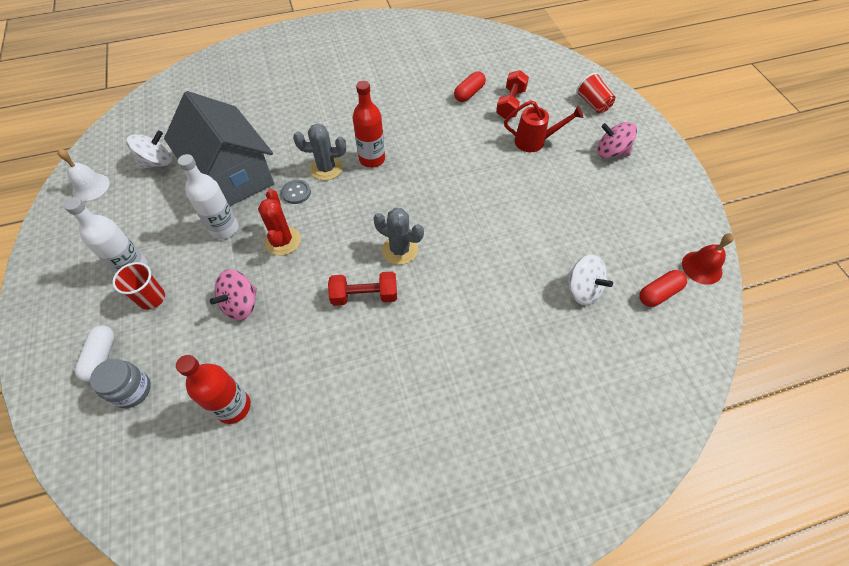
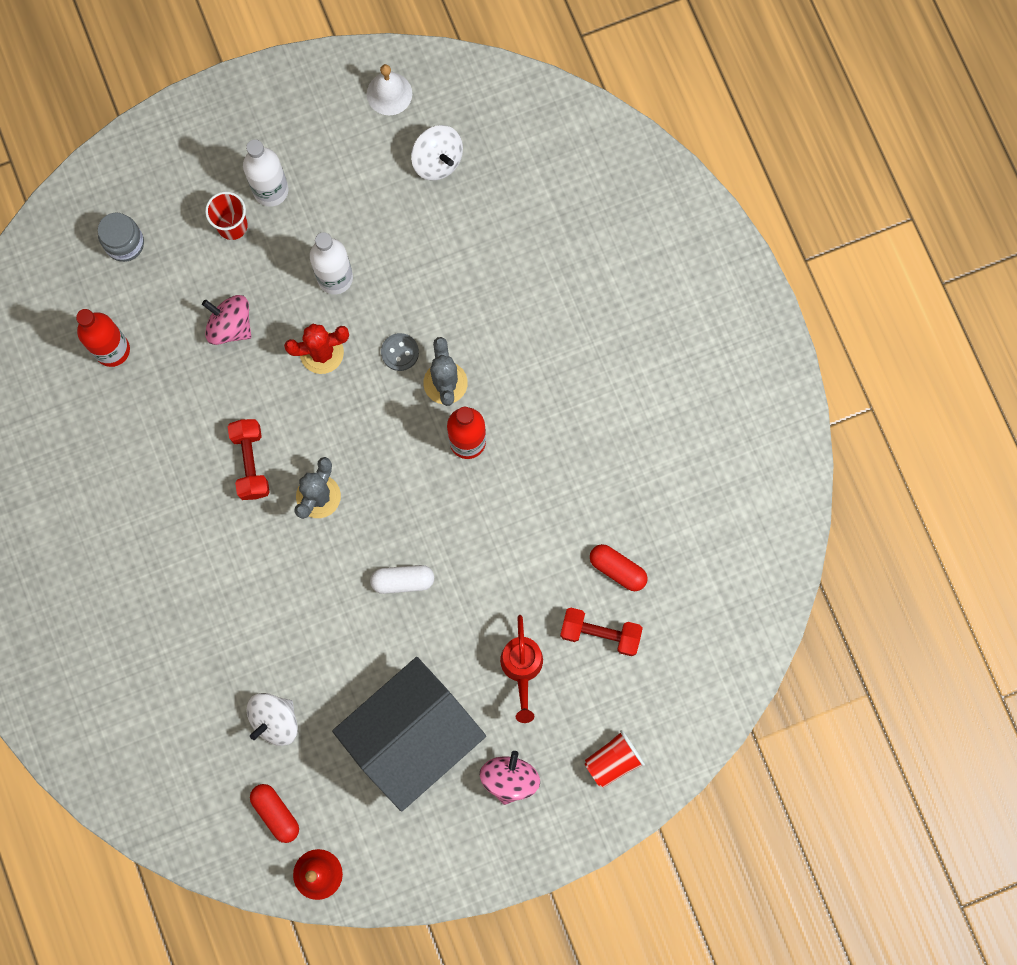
camera: 85 degrees right, 20 degrees up
white capsule [75,325,115,382] -> white capsule moved to [370,565,434,594]
grey house [164,91,274,206] -> grey house moved to [332,657,486,812]

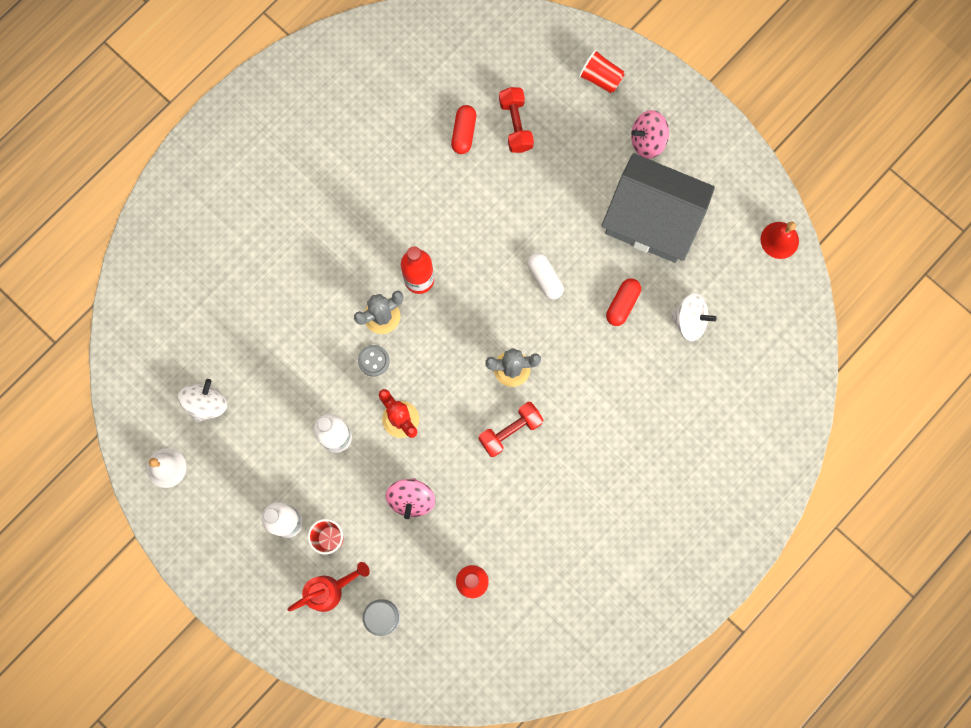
camera: 115 degrees left, 0 degrees up
red capsule [250,784,299,843] -> red capsule moved to [606,278,641,326]
red watering can [500,615,543,723] -> red watering can moved to [288,562,370,612]

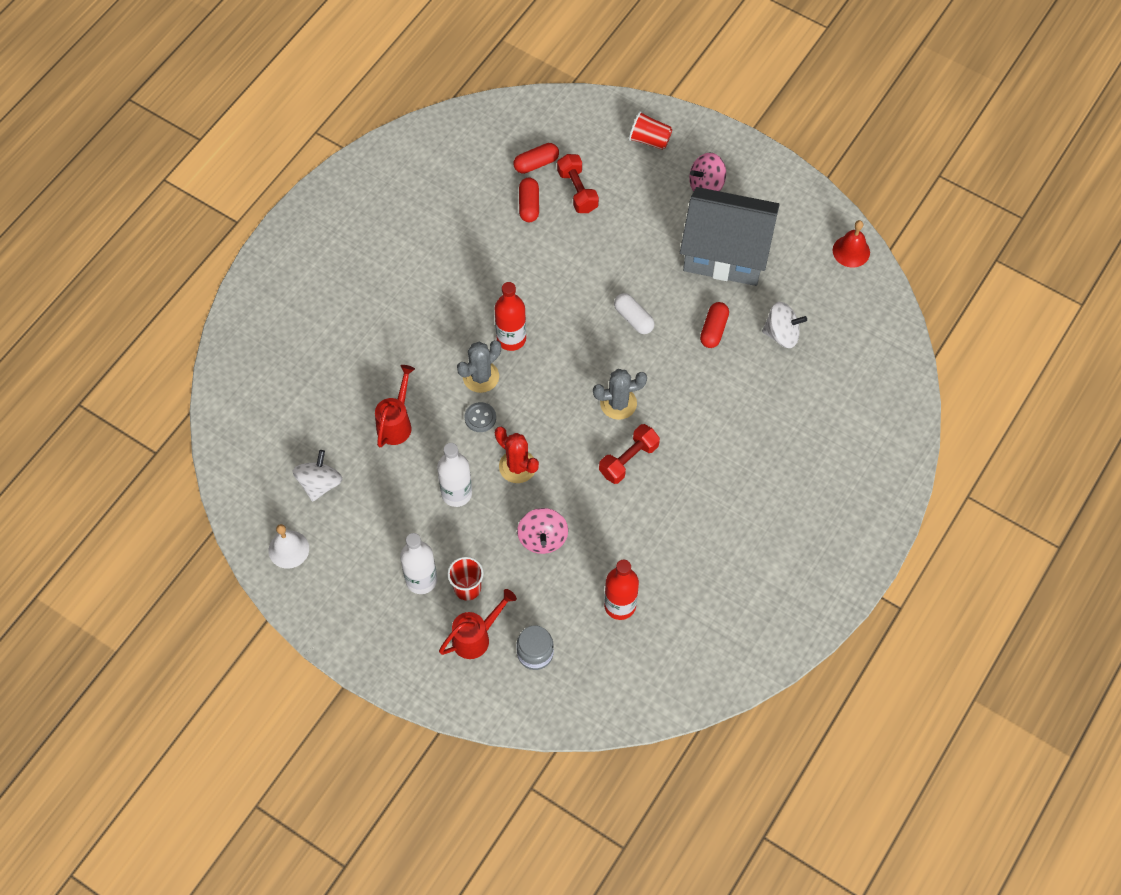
camera: 10 degrees left, 15 degrees down
none -> red watering can [375,365,415,447]
none -> red capsule [514,143,559,174]

